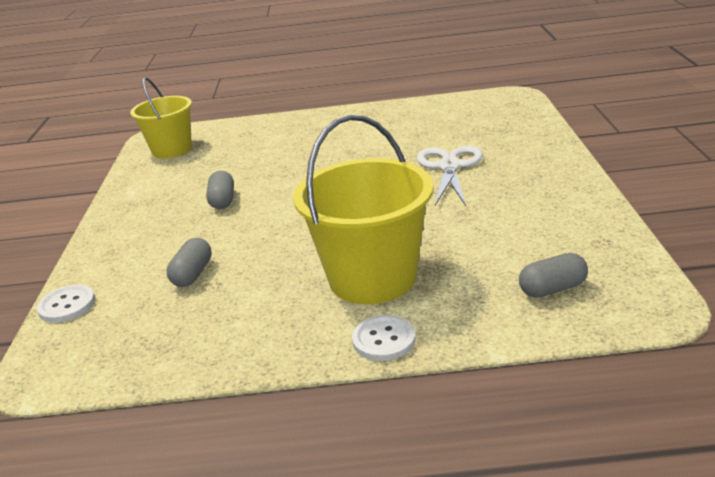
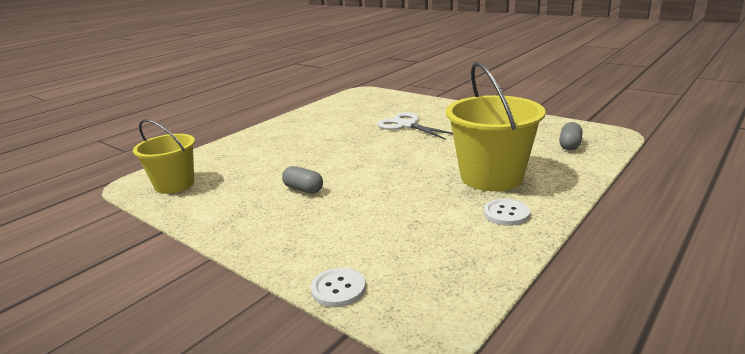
camera: 50 degrees left, 5 degrees down
grey capsule [166,238,212,287] -> none
white button [352,315,416,361] -> white button moved to [484,199,530,226]

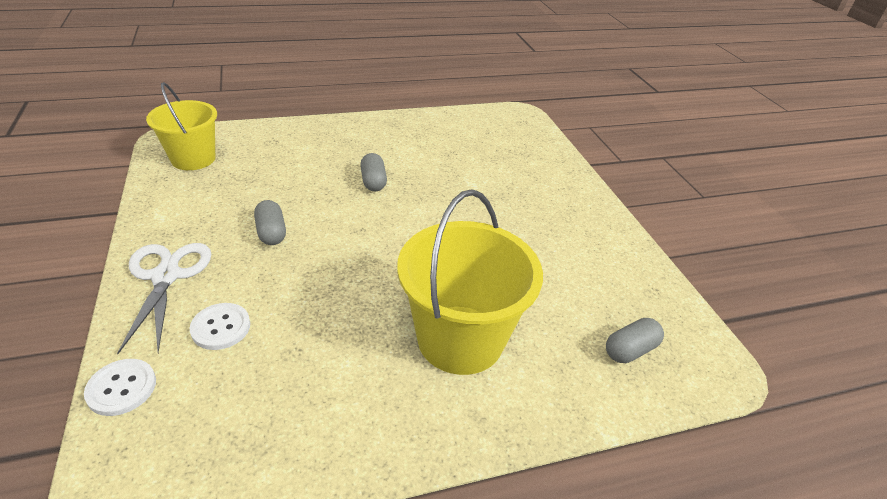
camera: 30 degrees right, 15 degrees up
white scissors [377,112,453,140] -> white scissors moved to [117,243,211,354]
white button [484,199,530,226] -> white button moved to [189,303,250,350]
none -> grey capsule [360,153,387,191]

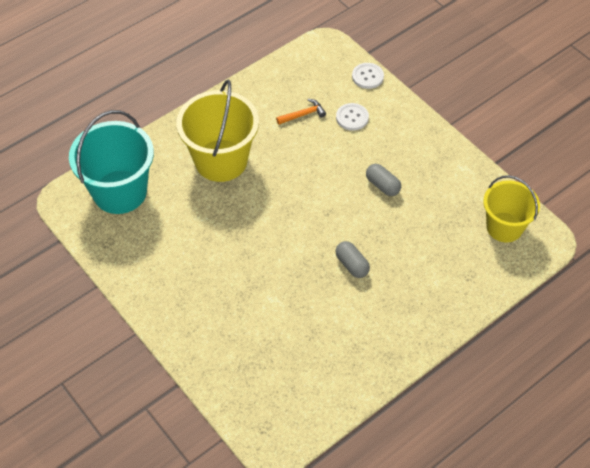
camera: 160 degrees right, 15 degrees up
white scissors [117,243,211,354] -> none
grey capsule [606,318,664,363] -> turquoise bucket [69,110,154,214]
none -> orange hammer [276,99,326,124]

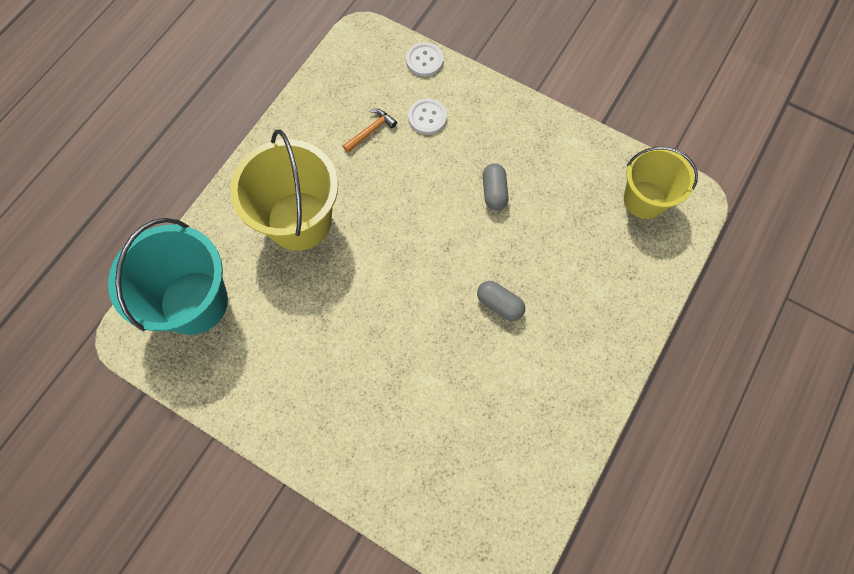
camera: 20 degrees left, 15 degrees up
grey capsule [366,164,401,196] -> grey capsule turned 60 degrees clockwise [483,163,509,210]

